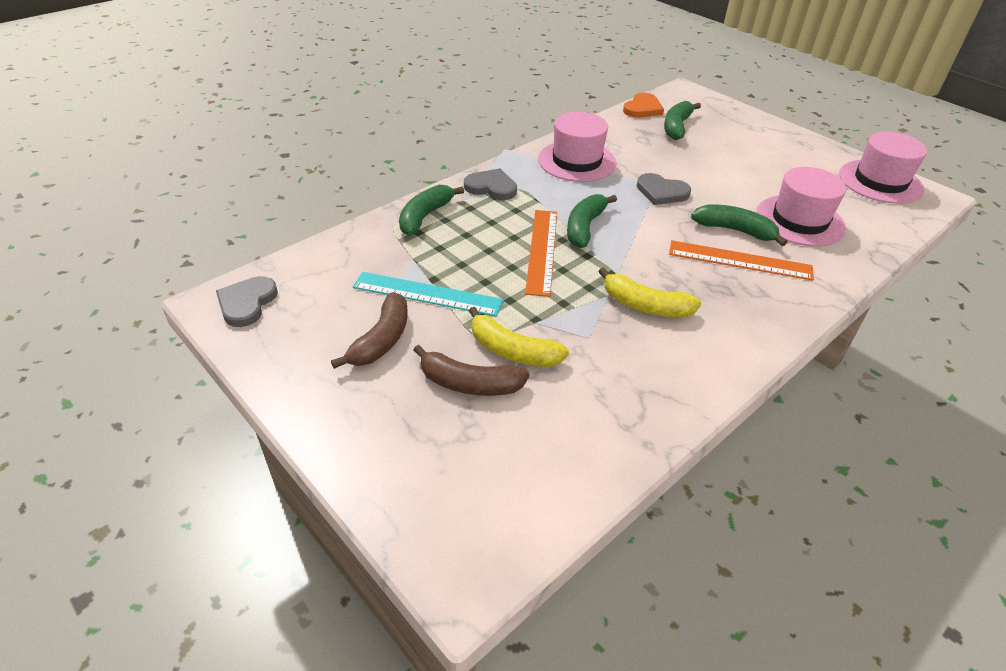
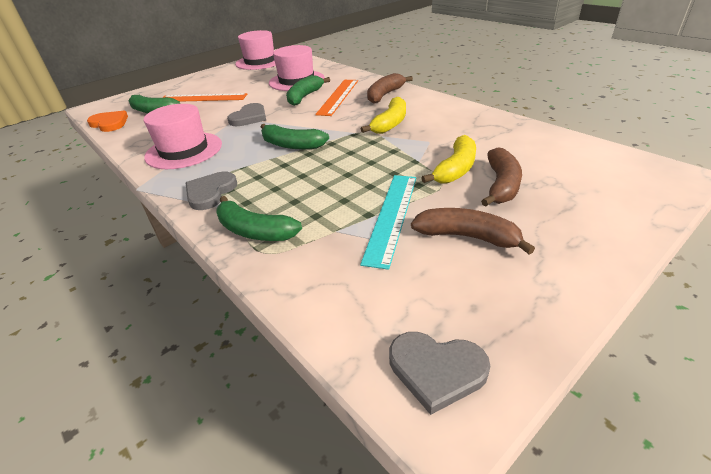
camera: 85 degrees left, 5 degrees down
orange ruler [525,210,557,297] -> orange ruler moved to [162,93,247,102]
none -> brown banana [367,73,413,104]

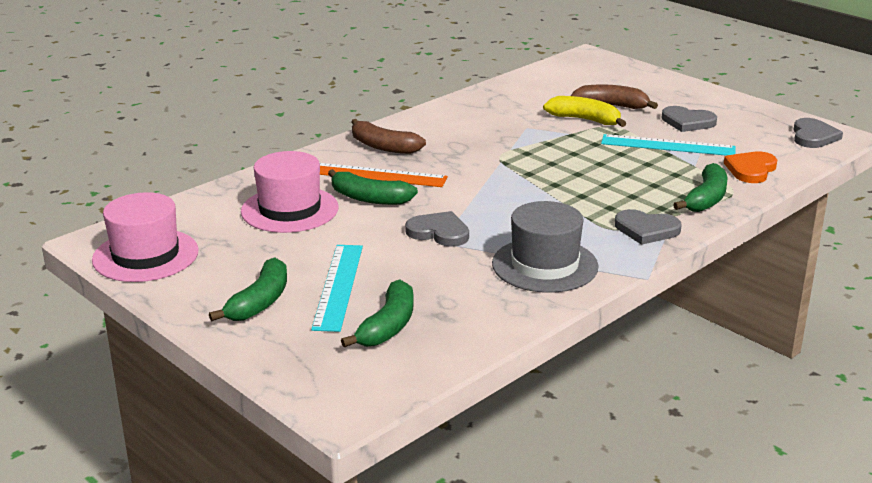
camera: 95 degrees left, 10 degrees down
orange heart [87,111,128,132] -> orange heart moved to [724,151,777,183]
pink hat [144,104,222,169] -> grey hat [492,201,598,293]
orange ruler [162,93,247,102] -> turquoise ruler [311,245,363,332]
green banana [261,124,329,149] -> green banana moved to [209,257,287,321]
yellow banana [361,97,406,134] -> none
brown banana [411,208,535,255] -> grey heart [661,106,717,132]

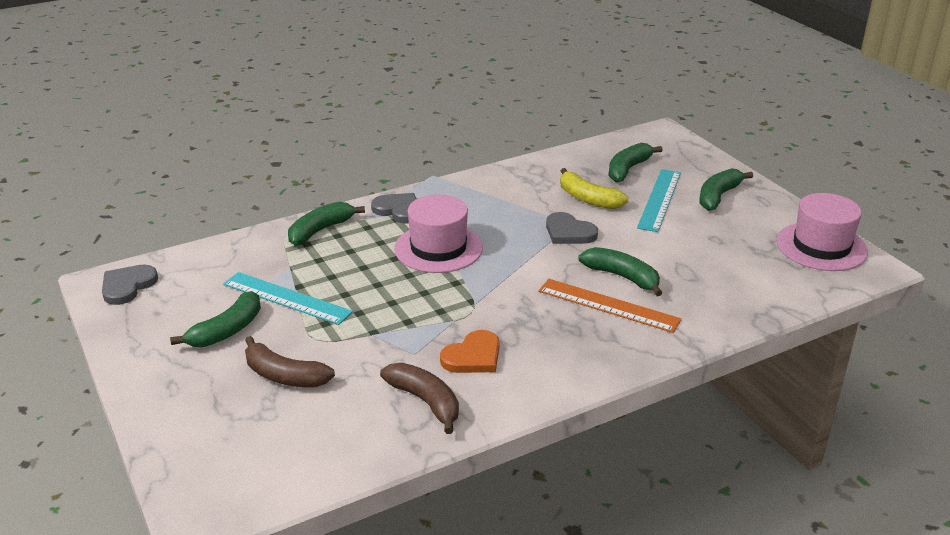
camera: 165 degrees left, 5 degrees up
pink hat [241,151,339,233] -> pink hat moved to [394,194,483,273]
brown banana [351,119,426,154] -> brown banana moved to [380,363,459,434]
grey hat [492,201,598,293] -> none
yellow banana [543,96,626,127] -> yellow banana moved to [560,168,629,209]
grey heart [661,106,717,132] -> green banana [170,291,261,347]
orange heart [724,151,777,183] -> orange heart moved to [440,330,499,373]

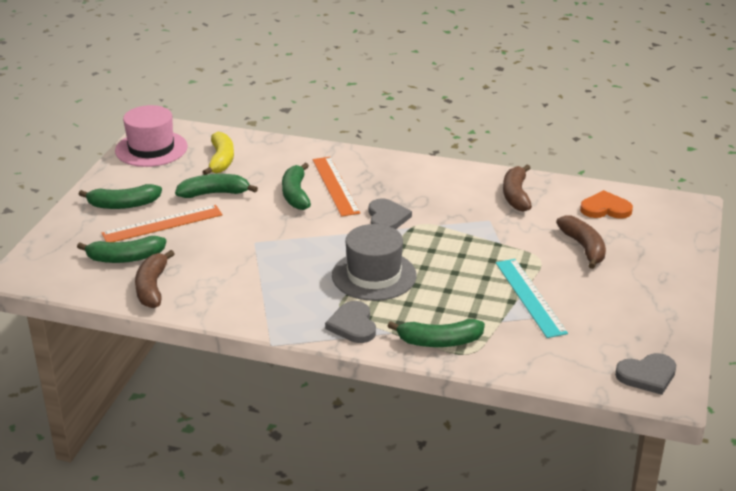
camera: 135 degrees left, 0 degrees up
green banana [170,291,261,347] -> green banana moved to [175,174,258,198]
pink hat [394,194,483,273] -> grey hat [332,224,417,301]
orange heart [440,330,499,373] -> orange heart moved to [580,190,633,219]
grey heart [546,212,598,244] -> grey heart moved to [369,198,412,229]
yellow banana [560,168,629,209] -> yellow banana moved to [203,132,234,175]
turquoise ruler [637,169,681,232] -> orange ruler [101,205,222,242]
none -> brown banana [135,250,175,308]

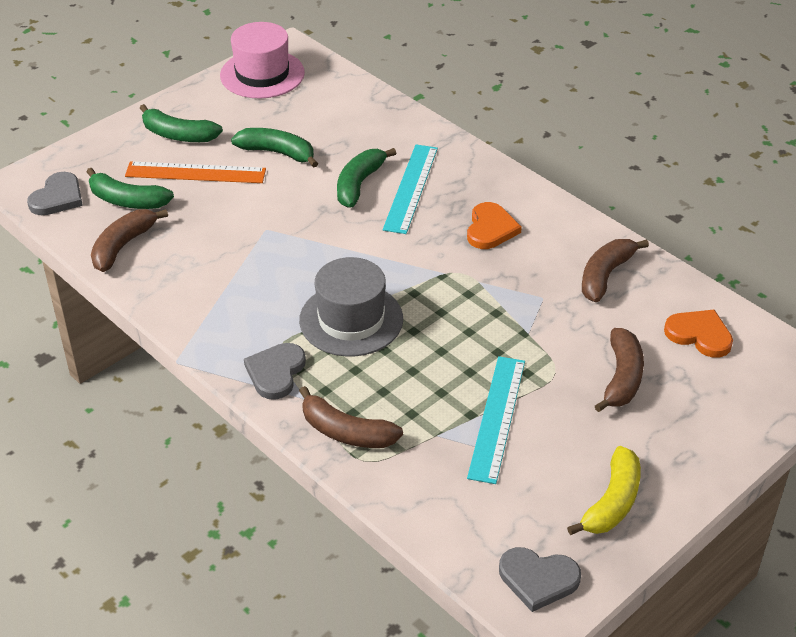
camera: 30 degrees right, 10 degrees up
yellow banana [203,132,234,175] -> yellow banana moved to [567,446,641,535]
orange ruler [313,157,360,217] -> turquoise ruler [383,144,438,234]
grey heart [369,198,412,229] -> grey heart moved to [27,172,83,215]
green banana [388,319,485,347] -> brown banana [299,386,403,448]
none -> orange heart [467,202,522,249]

